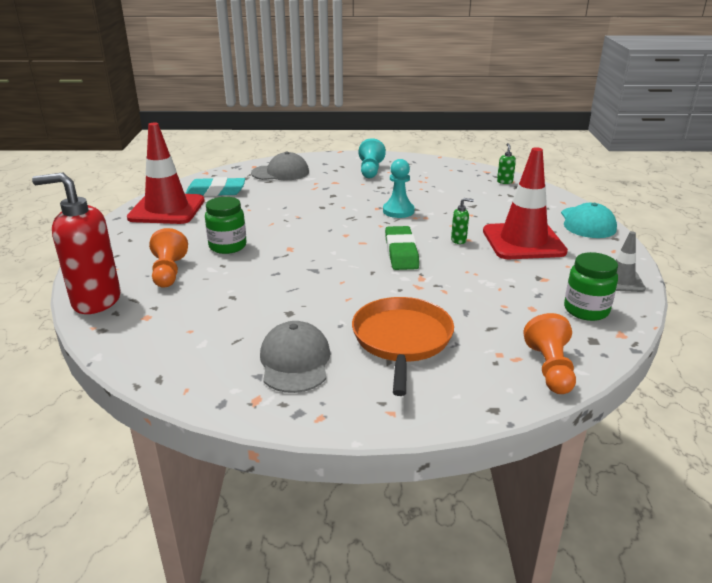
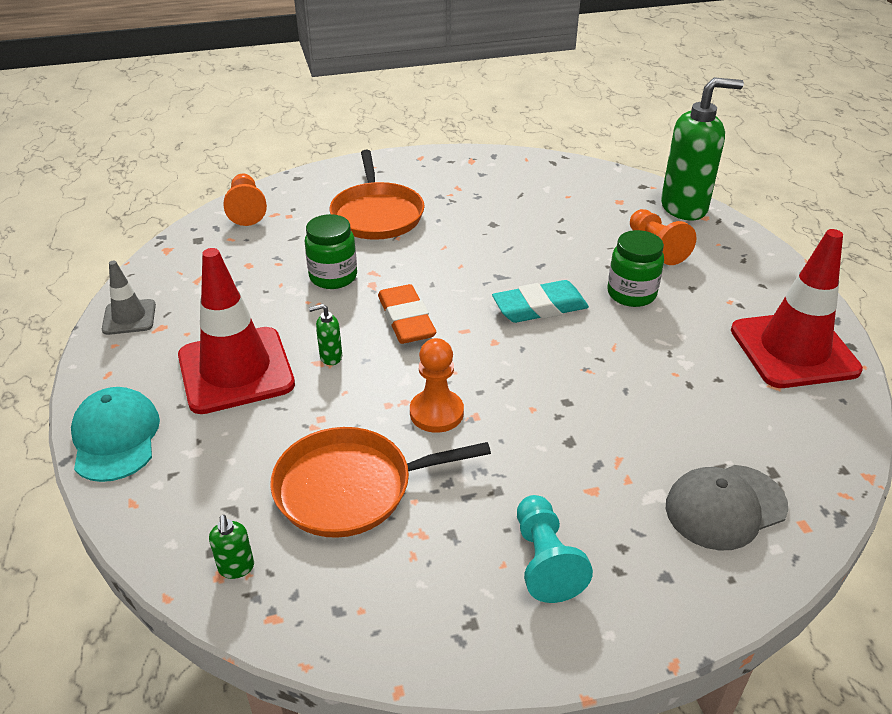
camera: 165 degrees right, 10 degrees up
red soap dispenser [32,173,121,314] -> green soap dispenser [661,77,744,221]
turquoise eraser [185,177,245,196] -> turquoise eraser moved to [492,280,589,323]
grey cap [260,321,330,393] -> none
turquoise pawn [383,159,415,218] -> orange pawn [410,338,464,433]
green eraser [385,226,419,270] -> orange eraser [378,284,436,344]
green jar [564,252,618,321] -> green jar moved to [305,214,357,289]
none -> orange pan [270,427,491,538]

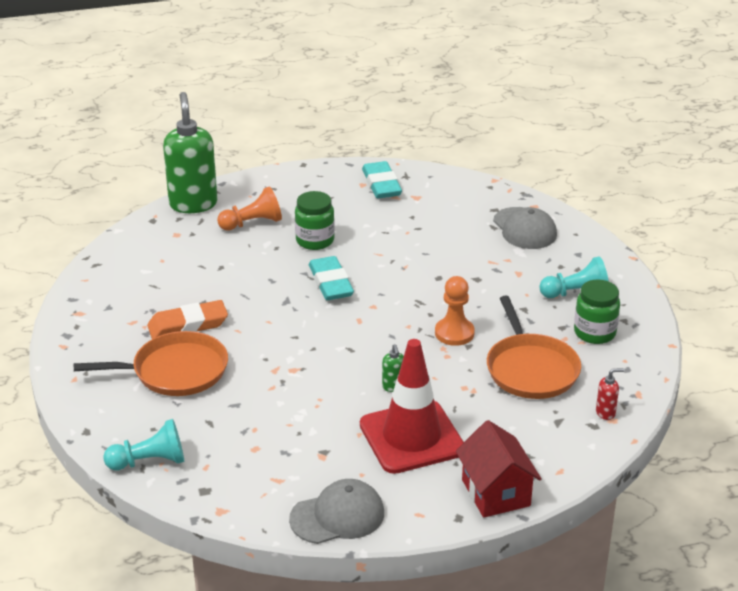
camera: 90 degrees left, 5 degrees down
turquoise cap [71,387,160,482] -> red house [456,420,542,518]
grey traffic cone [102,261,156,335] -> grey cap [289,479,384,544]
green soap dispenser [209,515,254,579] -> red soap dispenser [596,368,624,420]
orange pawn [224,173,267,226] -> turquoise pawn [103,419,184,470]
green jar [305,214,357,289] -> green jar moved to [574,279,620,344]
orange eraser [378,284,436,344] -> orange eraser moved to [147,300,228,339]
red traffic cone [731,229,863,388] -> turquoise eraser [362,161,402,198]

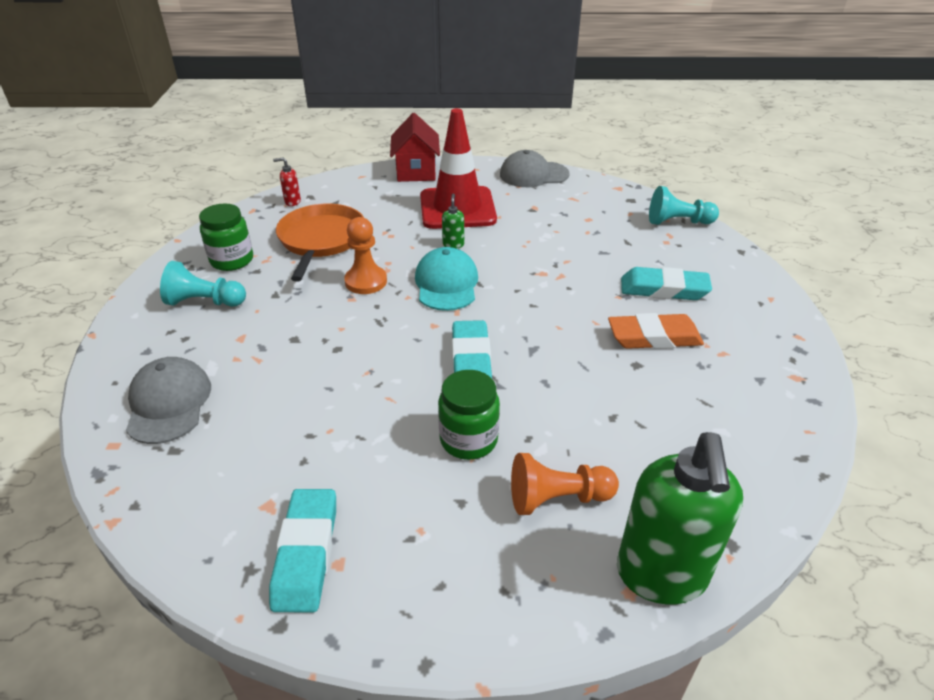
camera: 165 degrees left, 5 degrees up
orange pan [74,331,228,396] -> turquoise eraser [621,267,712,300]
none -> turquoise cap [415,247,478,311]

